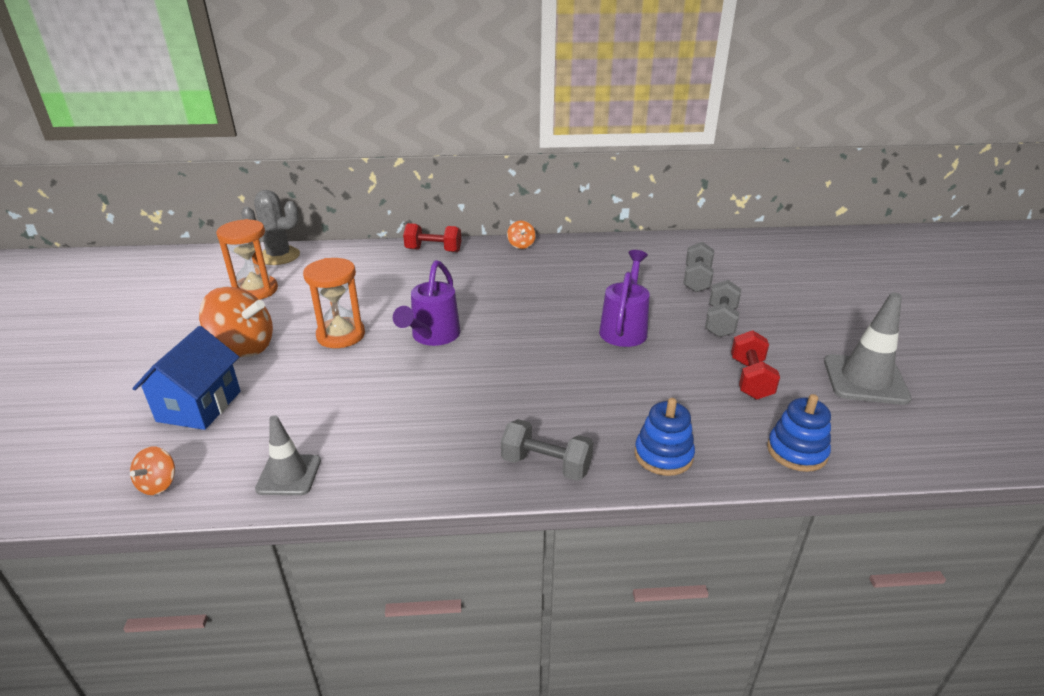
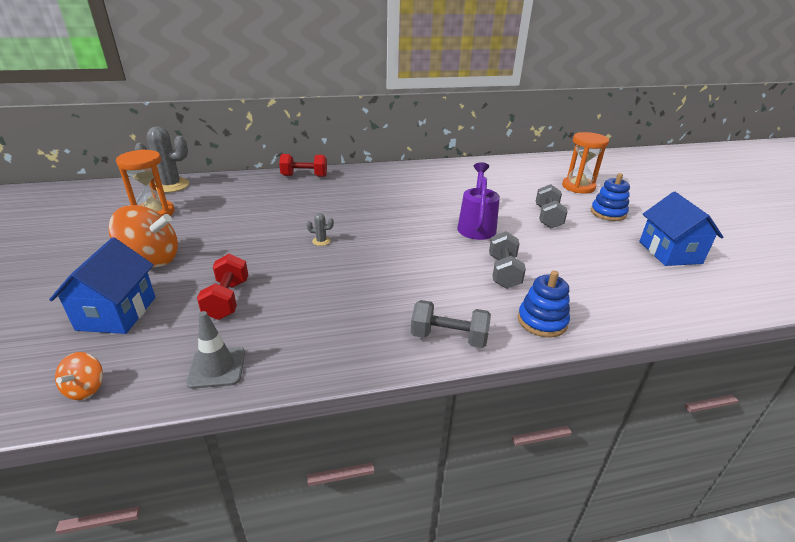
camera: 10 degrees left, 0 degrees up
orange hourglass [303,258,365,348] -> orange hourglass moved to [562,132,609,194]
purple watering can [393,260,460,346] -> grey cactus [307,213,334,246]
orange spinning top [507,221,536,249] -> none
grey dumbbell [683,242,714,292] -> grey dumbbell moved to [489,231,526,289]
red dumbbell [731,330,780,400] -> red dumbbell moved to [197,254,248,320]
blue stacking toy [767,394,831,472] -> blue stacking toy moved to [591,173,630,221]
grey traffic cone [824,293,912,405] -> blue house [639,192,723,266]

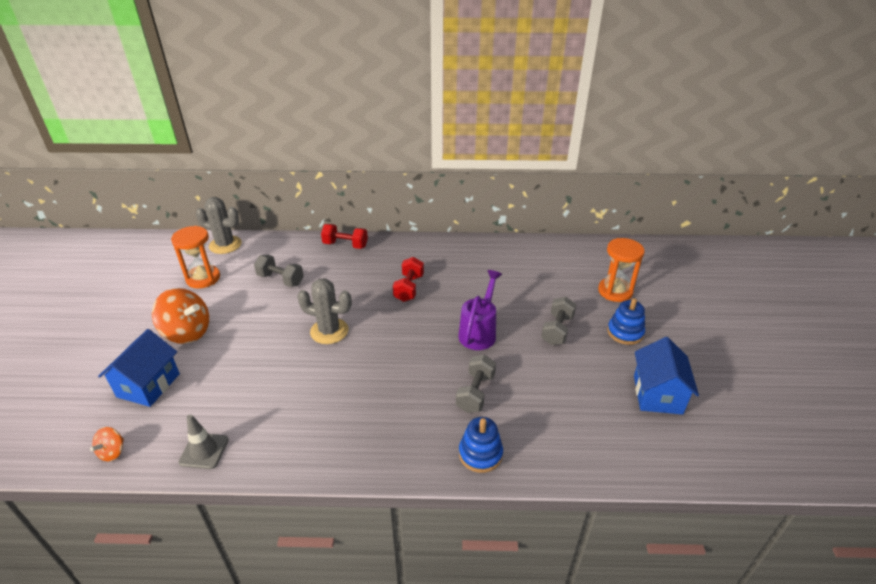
camera: 15 degrees right, 5 degrees up
red dumbbell [197,254,248,320] -> red dumbbell moved to [393,257,424,302]
grey cactus [307,213,334,246] -> grey cactus [297,278,352,344], size x2.31
grey dumbbell [411,300,491,348] -> grey dumbbell moved to [254,255,304,287]

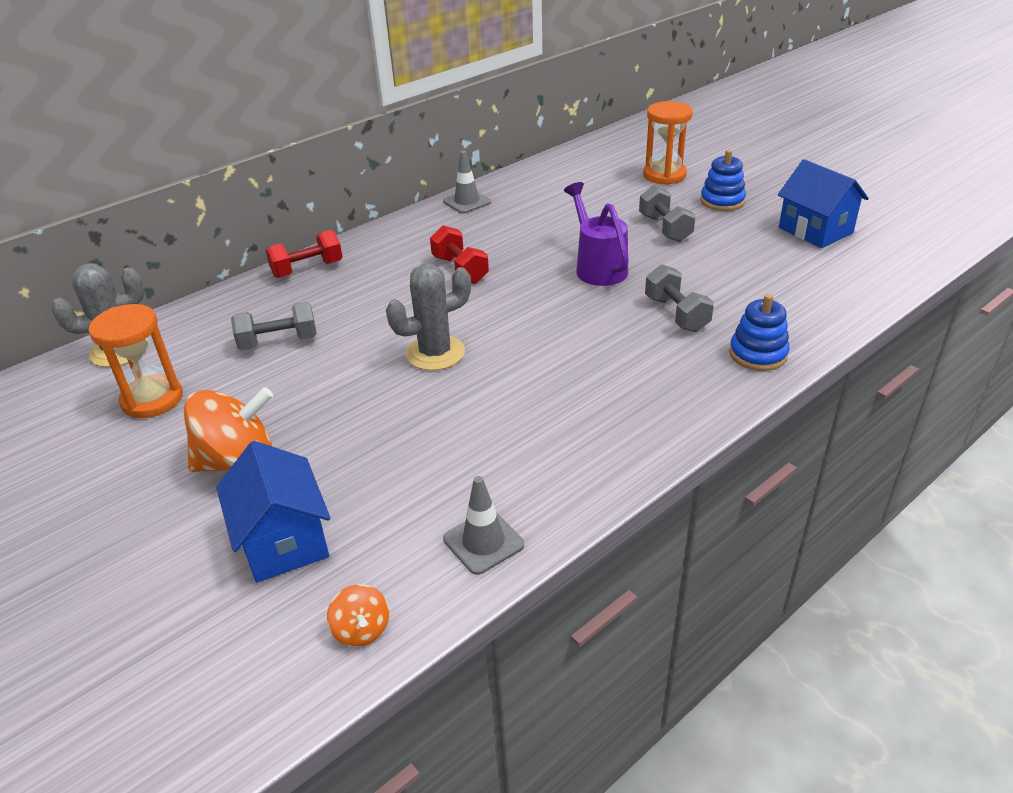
camera: 40 degrees left, 0 degrees up
none -> grey traffic cone [443,151,491,214]

